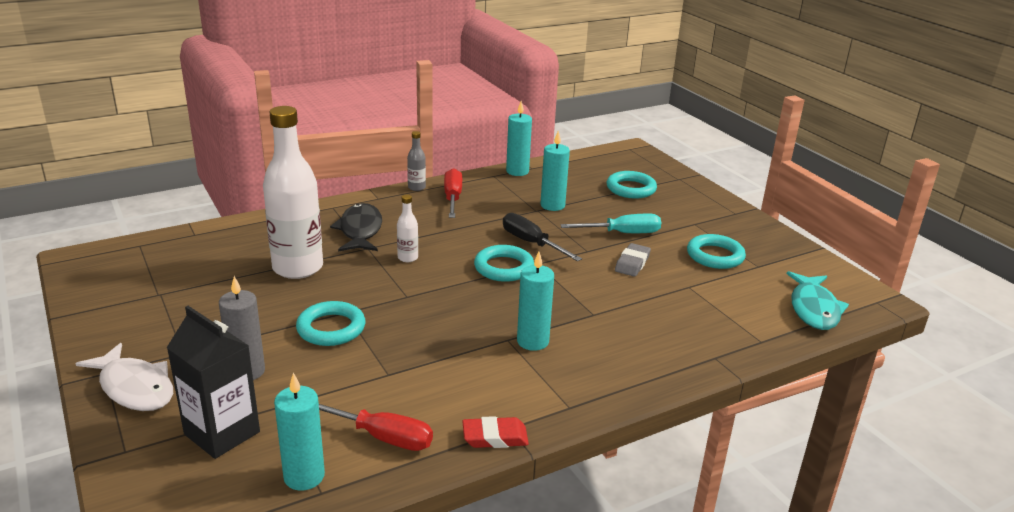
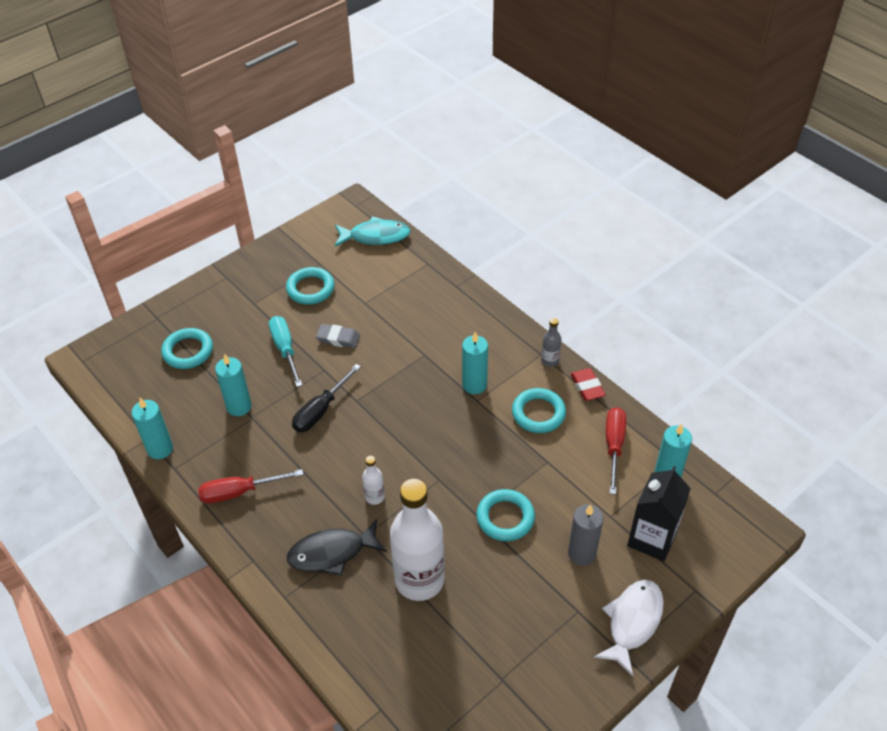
camera: 100 degrees left, 20 degrees up
grey bottle [407,131,426,191] -> grey bottle moved to [541,318,561,367]
turquoise ring [474,245,534,282] -> turquoise ring moved to [512,388,566,433]

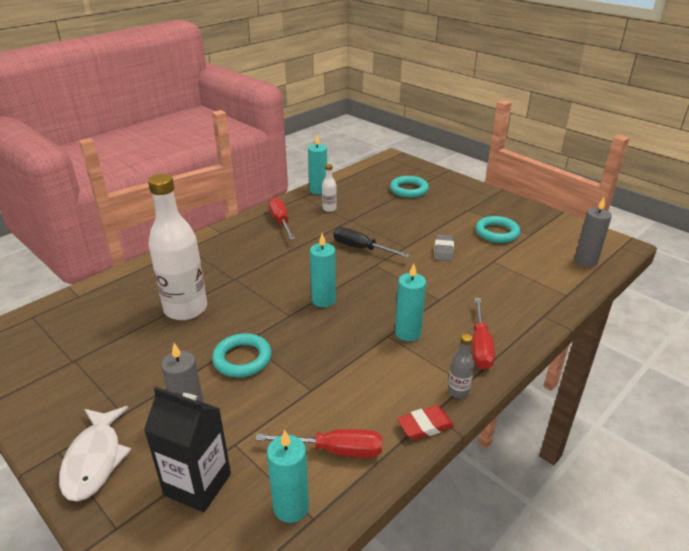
camera: 85 degrees right, 15 degrees down
turquoise candle [215,354,252,416] -> turquoise candle moved to [310,233,336,307]
turquoise screwdriver [269,316,303,387] -> none
black fish [287,519,387,576] -> none
turquoise fish [335,216,411,247] -> grey candle [575,198,612,267]
white bottle [362,456,385,505] -> white bottle moved to [322,164,337,212]
turquoise ring [512,388,566,433] -> none
white fish [594,580,664,676] -> white fish turned 60 degrees clockwise [59,406,132,501]
none -> red screwdriver [472,298,495,369]

